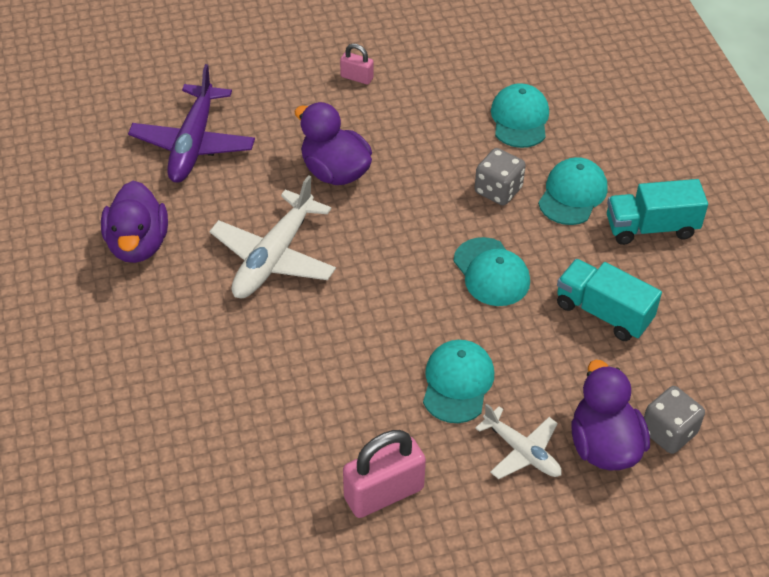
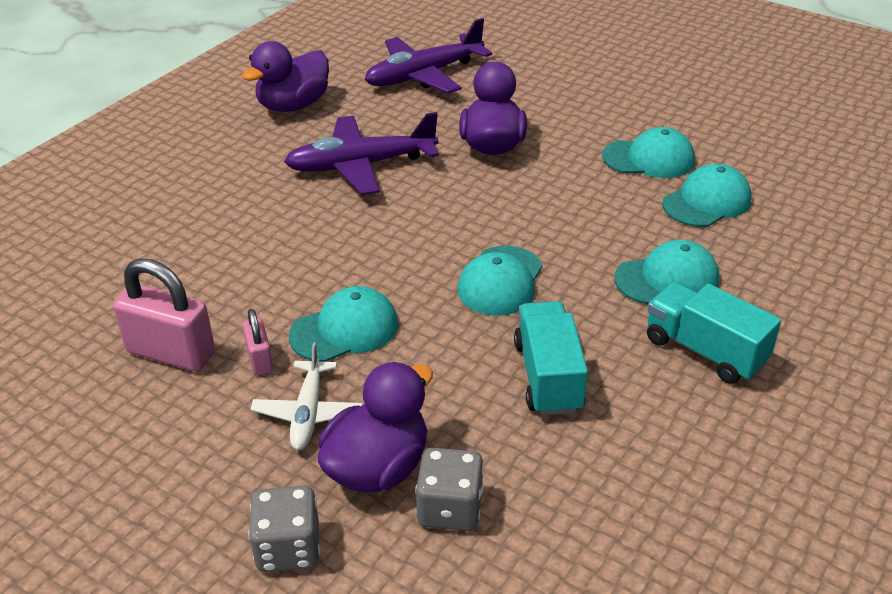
camera: 50 degrees right, 10 degrees down
white plane [210,175,336,298] -> purple plane [284,112,439,195]
pink padlock [340,43,374,85] -> pink padlock moved to [243,309,273,375]
grey dice [475,148,526,206] -> grey dice moved to [248,486,320,572]
none -> turquoise cap [602,127,695,178]

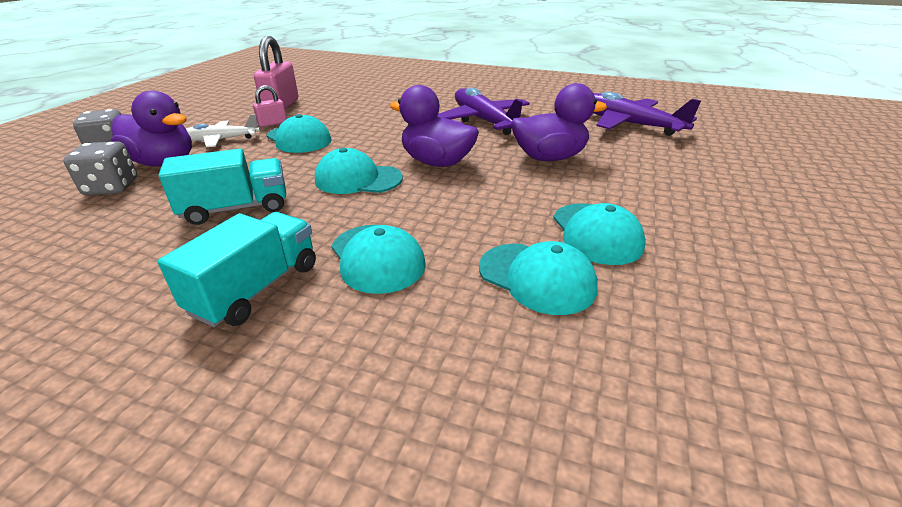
camera: 75 degrees right, 5 degrees down
purple duck [242,41,329,112] -> purple duck moved to [390,85,479,167]

